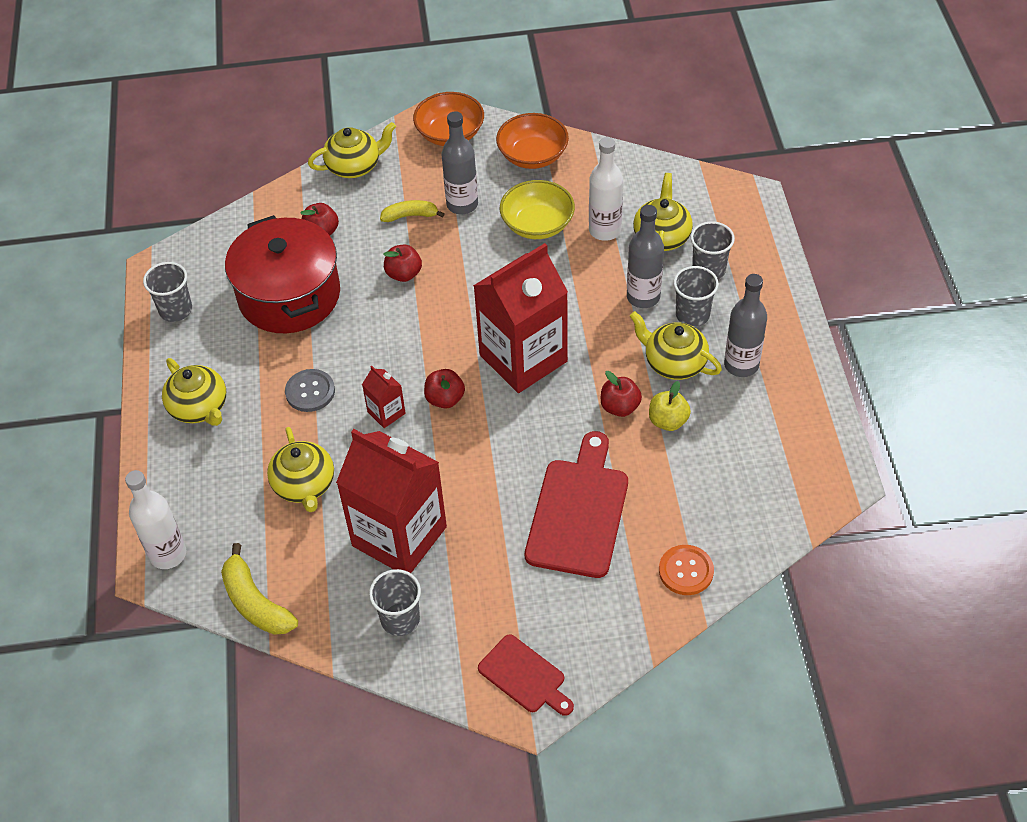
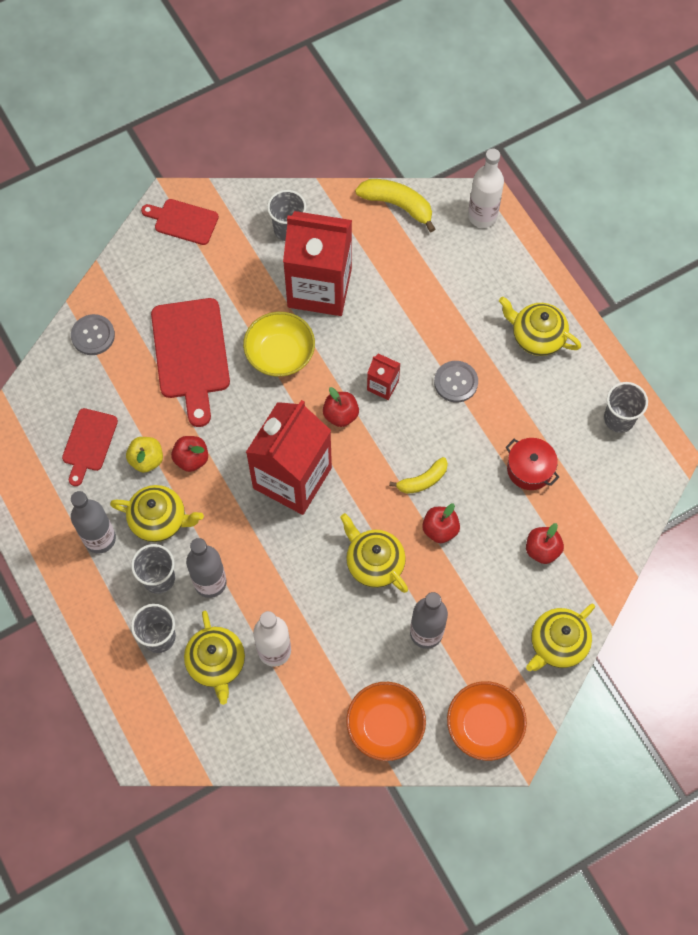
camera: 155 degrees right, 15 degrees up
red pot [225,215,340,333] -> red pot [506,438,559,490], size x0.47
yellow teapot [267,427,334,512] -> yellow teapot moved to [340,513,408,593]
yellow banana [380,200,445,222] -> yellow banana moved to [389,457,448,494]
yellow bowl [500,180,575,239] -> yellow bowl moved to [243,312,315,377]
orange button [659,545,714,595] -> grey button [71,314,115,355]
none -> red cutting board [62,408,118,486]

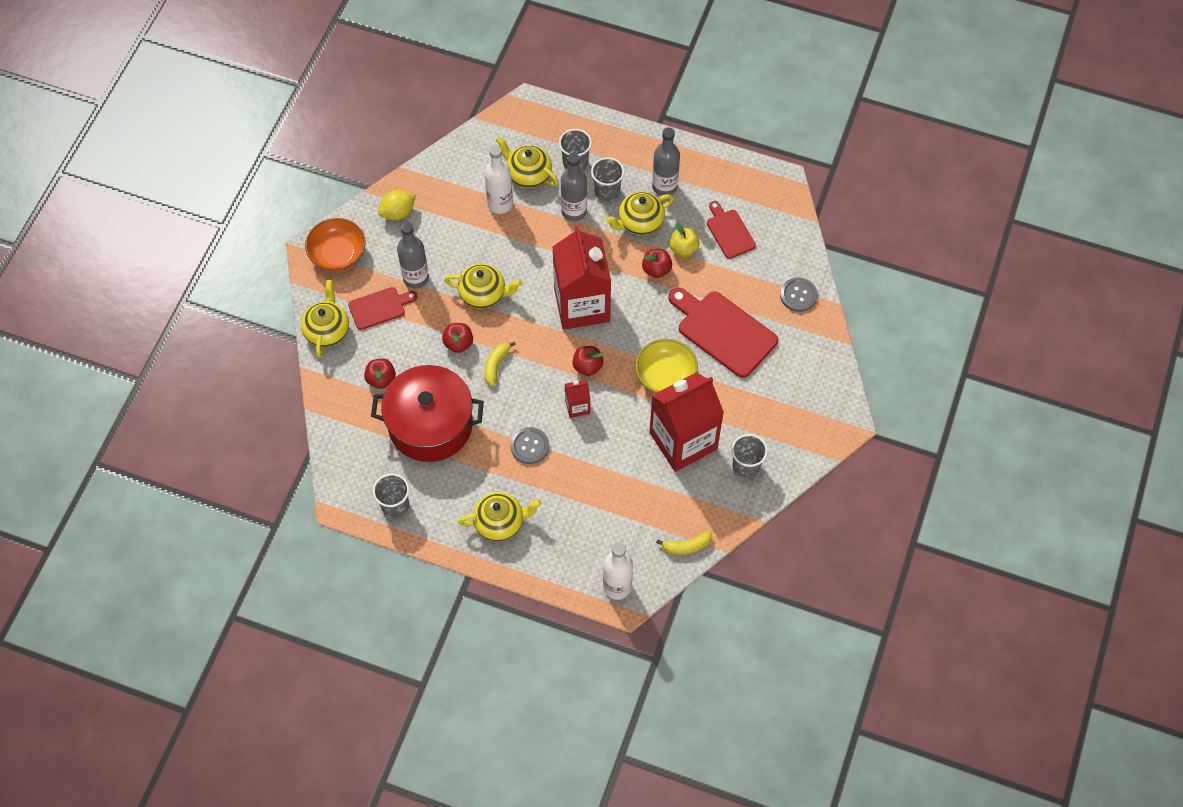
camera: 140 degrees right, 5 degrees down
red cutting board [141,199,219,245] -> red cutting board moved to [348,287,417,330]
orange bowl [346,682,426,761] -> yellow lemon [378,190,416,220]
yellow banana [355,179,435,232] -> yellow banana [656,531,712,555], size x0.65
red pot [506,438,559,490] -> red pot [371,365,484,462], size x2.13

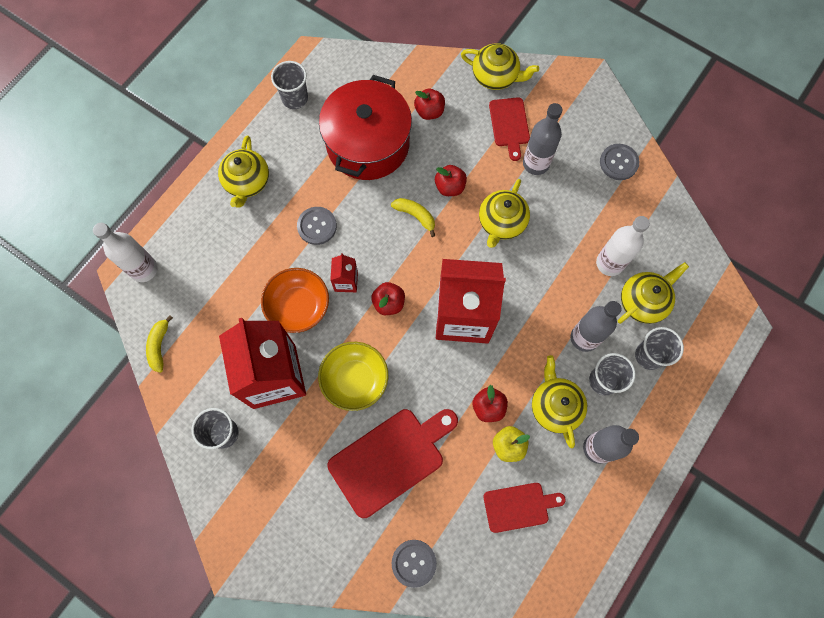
camera: 105 degrees right, 10 degrees up
orange bowl [305,218,366,271] -> orange bowl moved to [261,268,329,333]
yellow lemon [378,190,416,220] -> grey button [600,144,639,180]

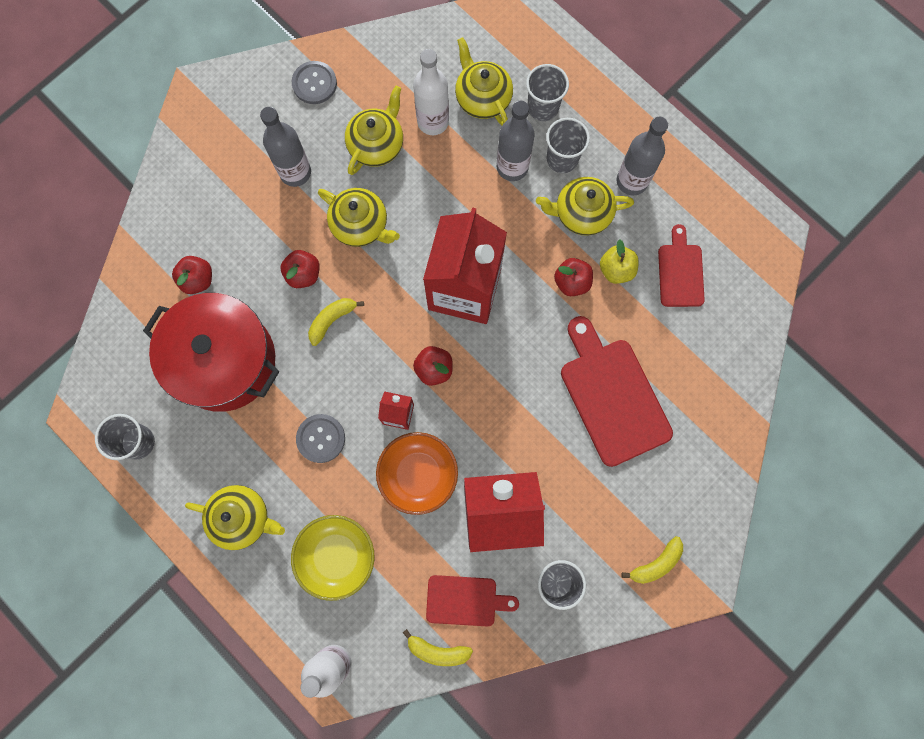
camera: 80 degrees left, 5 degrees up
yellow bowl [318,342,388,411] -> yellow bowl moved to [291,515,375,601]
grey button [392,540,437,588] -> none
yellow teapot [461,43,539,90] -> yellow teapot moved to [345,85,403,175]
red cutting board [489,97,530,161] -> red cutting board moved to [426,575,519,626]
none -> yellow banana [621,536,683,584]

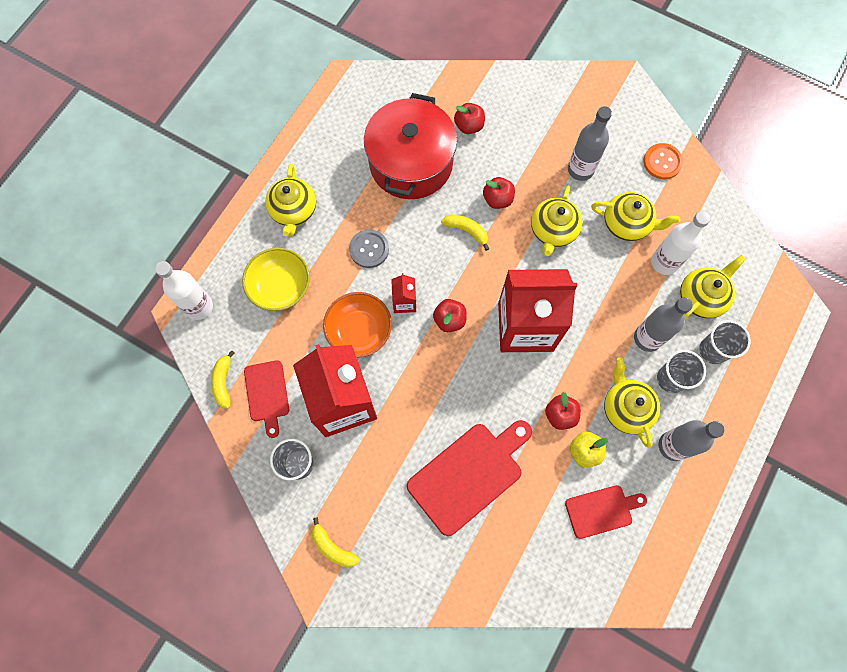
camera: 75 degrees right, 5 degrees down
grey cup [95,414,155,460] -> none
grey button [292,61,337,104] -> orange button [643,143,683,179]

